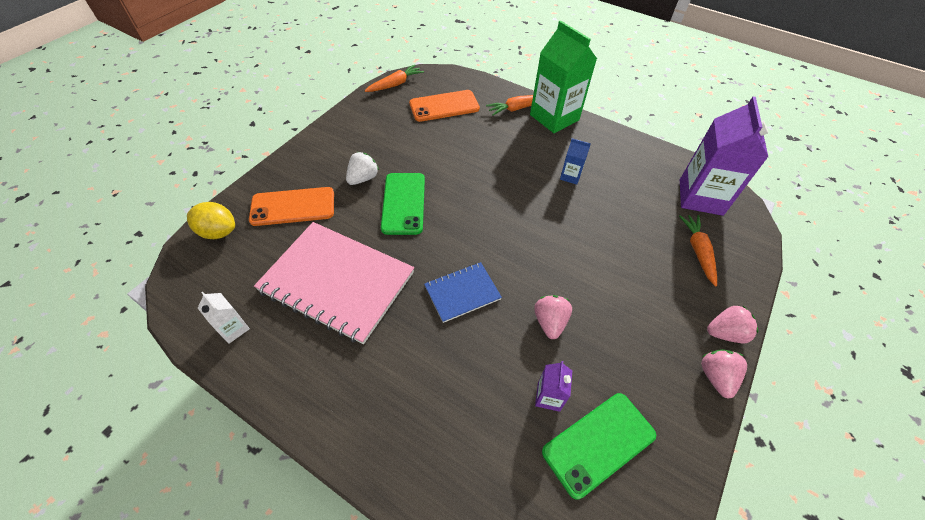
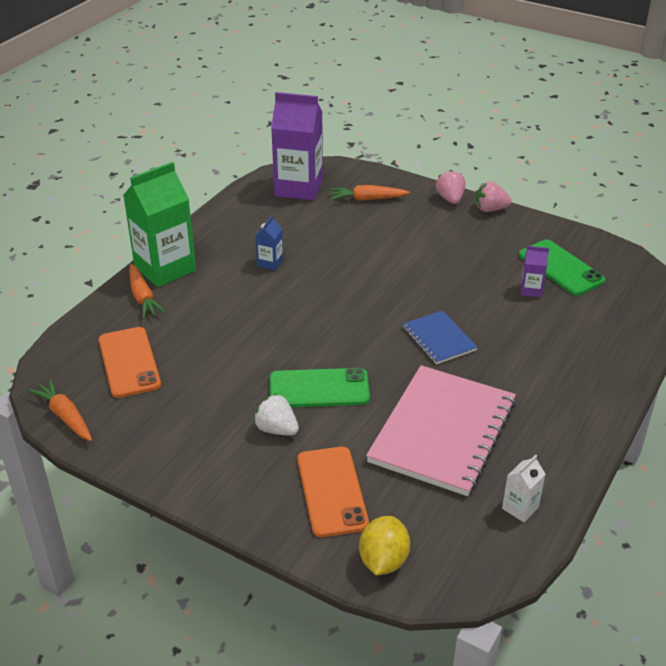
camera: 90 degrees left, 15 degrees down
pink strawberry [534,295,572,339] -> none

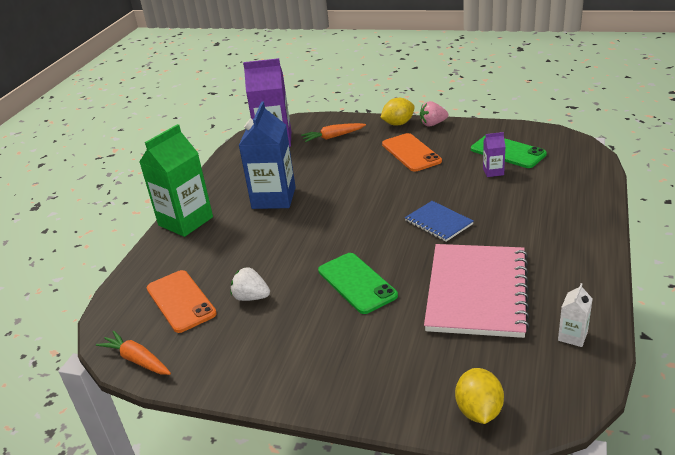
camera: 10 degrees left, 5 degrees down
orange carrot [129,264,165,318] -> none
white strawberry [254,394,299,435] -> white strawberry moved to [231,267,270,301]
blue carton [255,215,283,271] -> blue carton [238,101,296,209], size x2.22
green phone [270,368,370,407] -> green phone turned 75 degrees clockwise [318,253,398,314]
orange phone [297,447,369,537] -> orange phone moved to [382,133,442,172]
pink strawberry [435,170,465,204] -> yellow lemon [380,98,415,126]

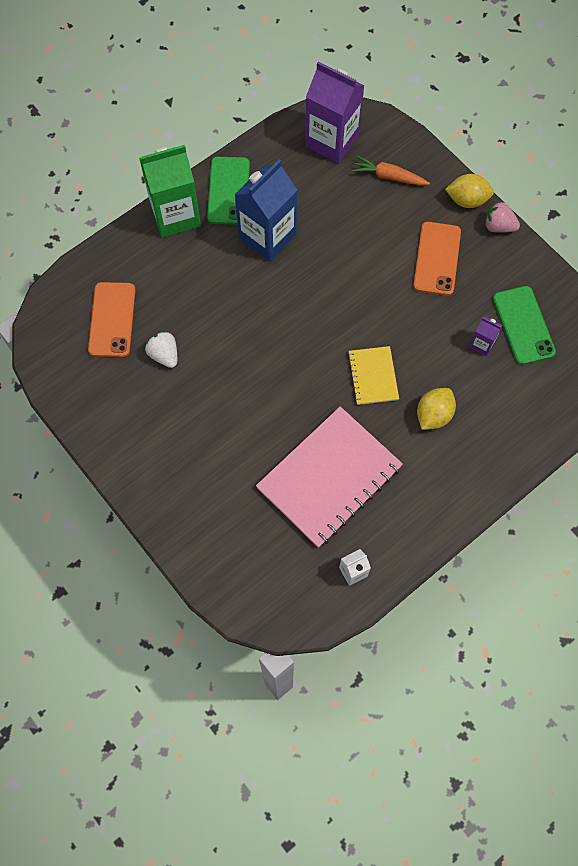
camera: 30 degrees right, 35 degrees up
orange carrot [96,330,171,375] -> none
green phone [318,253,398,314] -> green phone moved to [207,157,250,225]
blue notebook [405,201,473,242] -> yellow notebook [348,346,399,405]
yellow lemon [455,368,504,424] -> yellow lemon moved to [417,388,456,430]

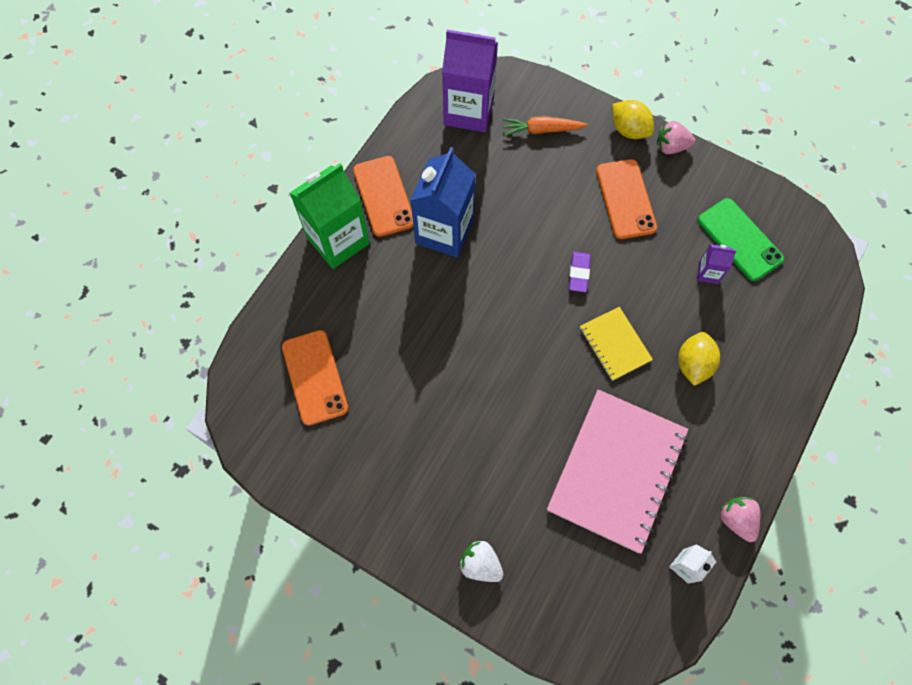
camera: 20 degrees left, 0 degrees up
white strawberry [145,331,177,368] -> white strawberry moved to [459,541,503,582]
green phone [207,157,250,225] -> orange phone [353,156,413,237]
yellow lemon [445,174,494,208] -> yellow lemon turned 60 degrees clockwise [612,100,654,139]
none -> purple eraser [569,252,591,293]
none -> pink strawberry [720,497,760,542]

